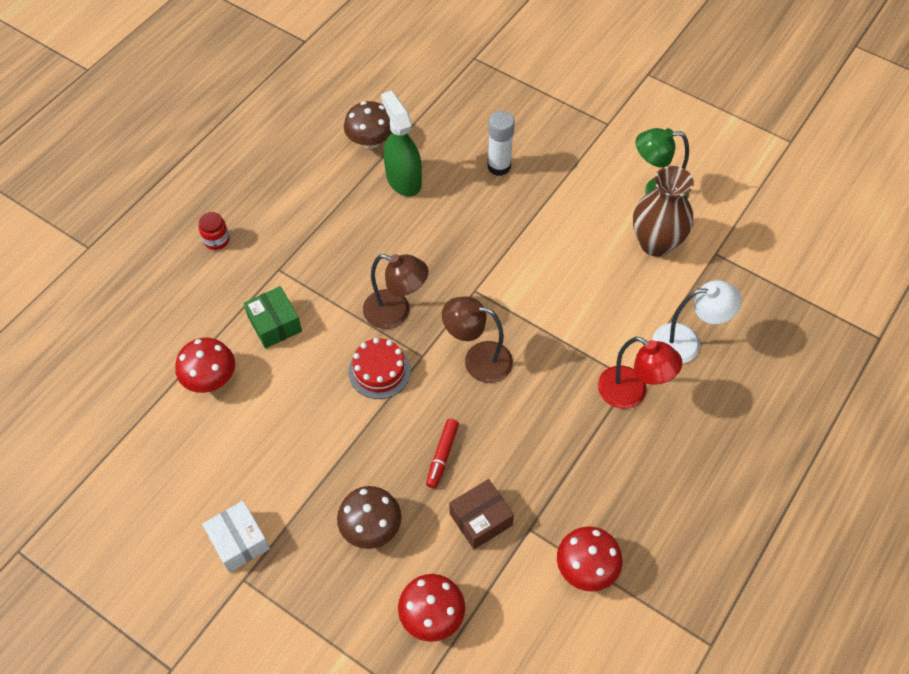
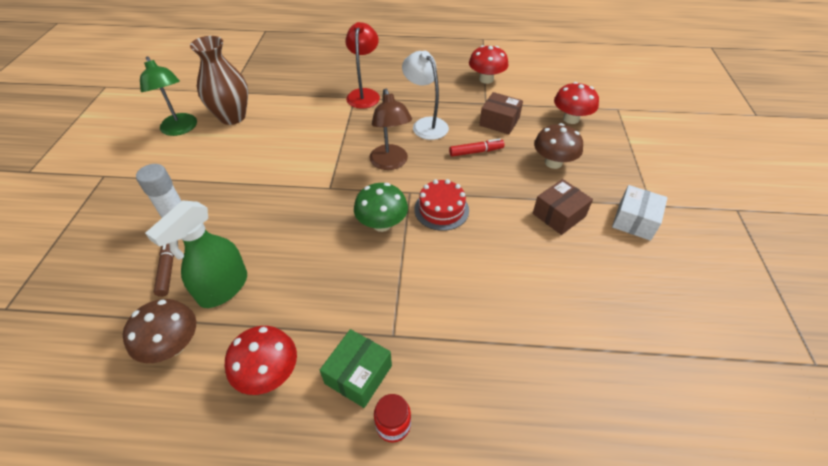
camera: 120 degrees left, 10 degrees down
red mushroom [176,338,235,393] -> red mushroom moved to [225,326,297,395]
green box [243,286,302,349] -> green box moved to [320,329,392,408]
brown lamp [363,254,429,329] -> green mushroom [354,183,408,232]
white lamp [652,280,742,363] -> white lamp moved to [402,51,449,140]
none -> brown marker [154,244,174,297]
none -> brown box [533,179,593,235]

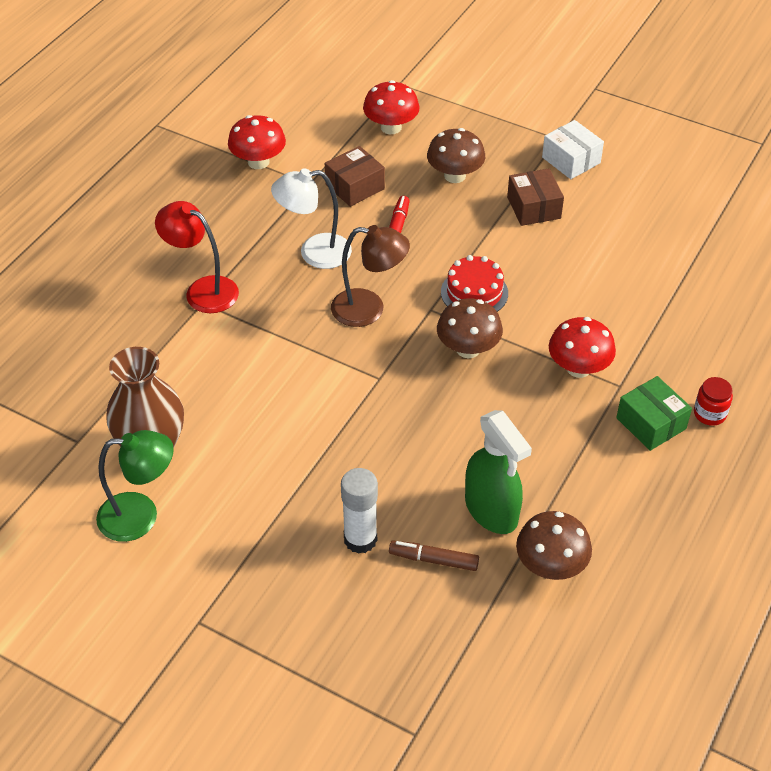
camera: 65 degrees left, 0 degrees up
red mushroom [225,326,297,395] -> red mushroom moved to [549,317,616,378]
green mushroom [354,183,408,232] -> brown mushroom [437,298,503,358]

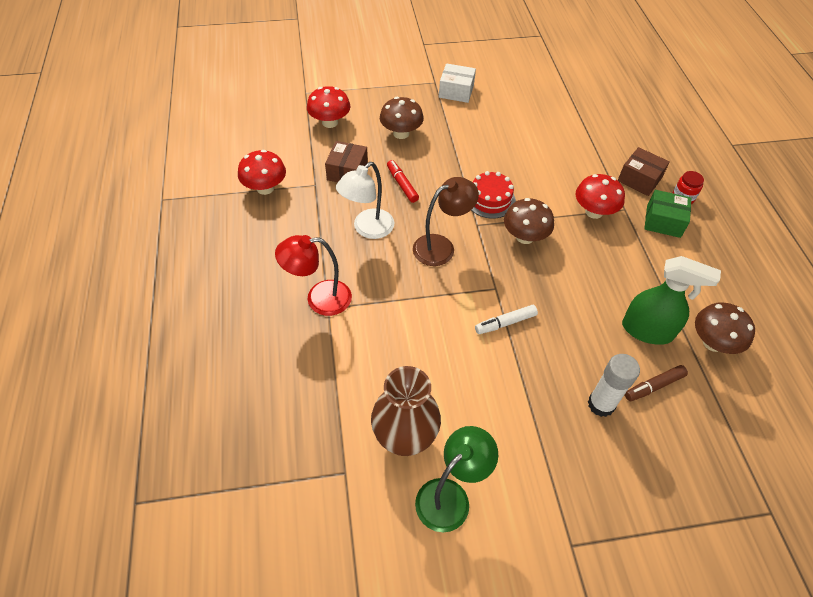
camera: 40 degrees left, 5 degrees up
brown box [507,168,564,226] -> brown box moved to [618,147,670,196]
none -> white marker [475,305,538,334]

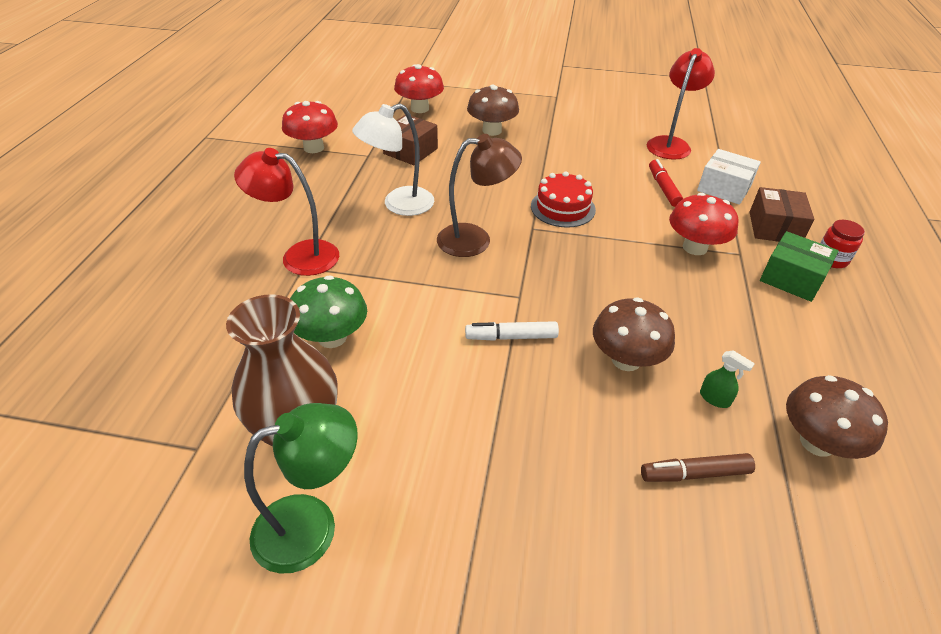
camera: 20 degrees right, 10 degrees down
red marker [387,160,419,203] -> red marker moved to [649,159,683,207]
white box [439,63,476,103] -> white box moved to [697,149,761,205]
brown mushroom [504,198,554,244] -> brown mushroom moved to [593,297,675,371]
white glue stick [588,354,640,417] -> none
brown box [618,147,670,196] -> brown box turned 45 degrees clockwise [750,187,814,242]
green spray bottle [622,256,721,345] -> green spray bottle [700,350,755,408], size x0.40
none -> green mushroom [290,275,367,348]
none -> red lamp [647,48,715,160]

